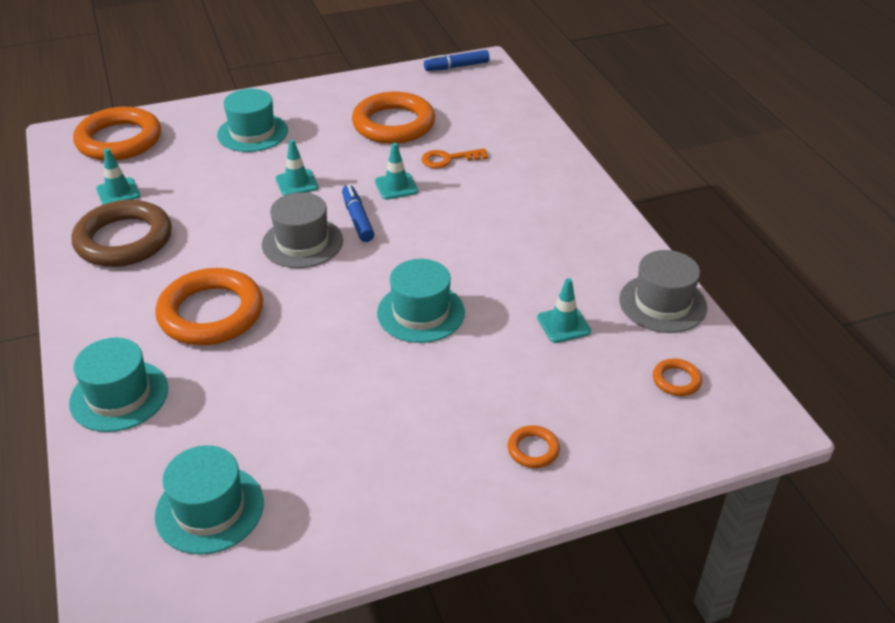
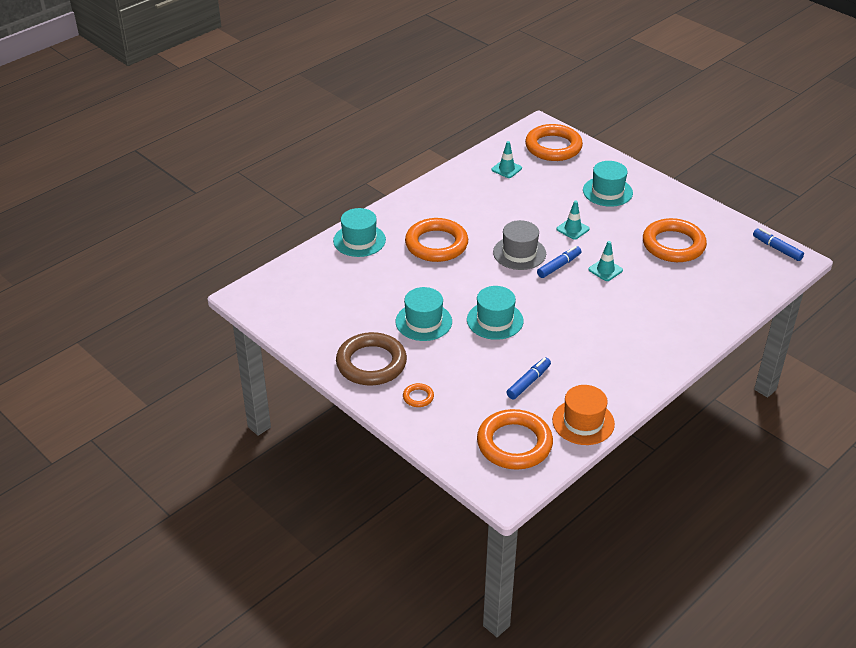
camera: 65 degrees right, 0 degrees up
brown ring [72,200,172,267] -> brown ring moved to [336,332,407,385]
turquoise hat [155,445,264,555] -> turquoise hat moved to [395,287,452,341]
orange key [421,148,488,168] -> none
turquoise traffic cone [537,278,591,343] -> blue marker [506,357,551,399]
grey hat [619,250,707,333] -> orange hat [552,385,615,445]
orange ring [653,359,702,396] -> orange ring [477,409,553,470], size x2.33

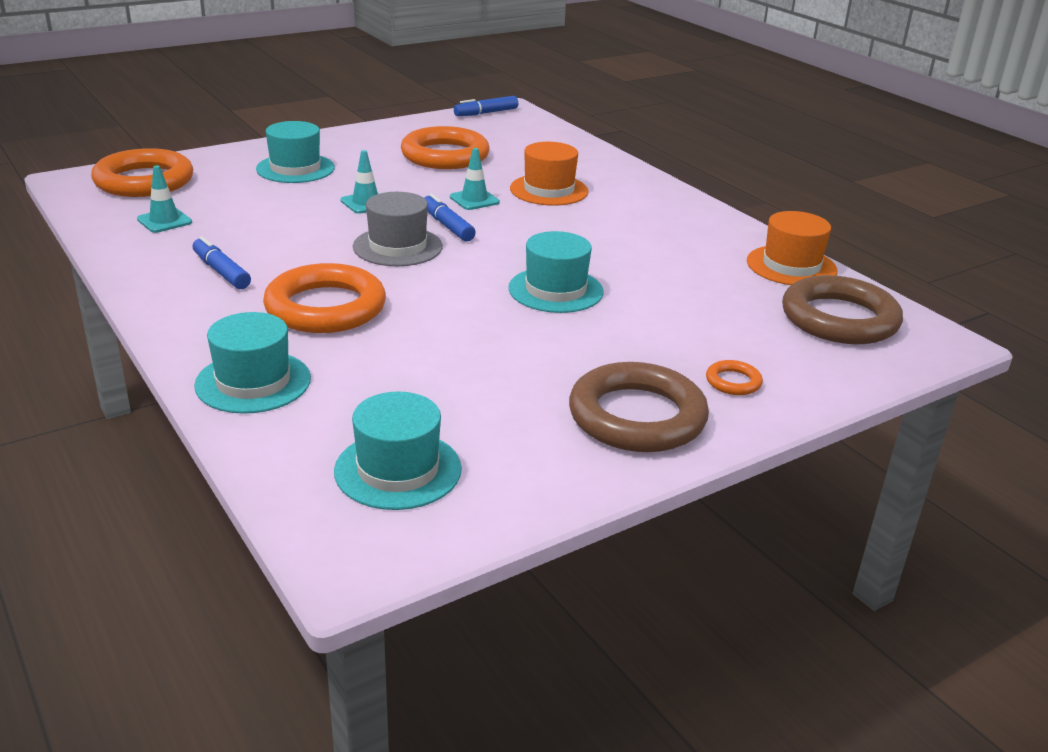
camera: 80 degrees left, 10 degrees down
turquoise hat [395,287,452,341] -> turquoise hat moved to [334,392,462,510]
orange ring [477,409,553,470] -> brown ring [782,275,903,344]
blue marker [506,357,551,399] -> blue marker moved to [193,236,251,289]
none -> orange hat [510,142,589,206]

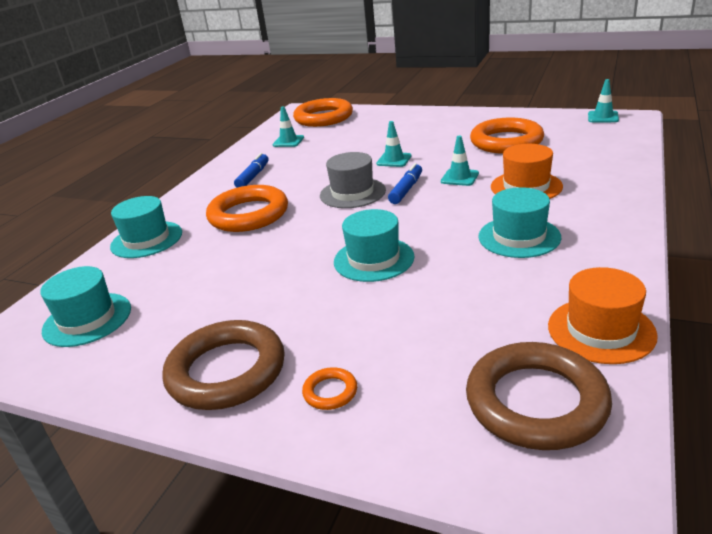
camera: 60 degrees right, 0 degrees up
turquoise hat [256,121,335,183] -> turquoise hat moved to [478,187,561,258]
blue marker [454,96,518,116] -> turquoise traffic cone [588,79,619,122]

